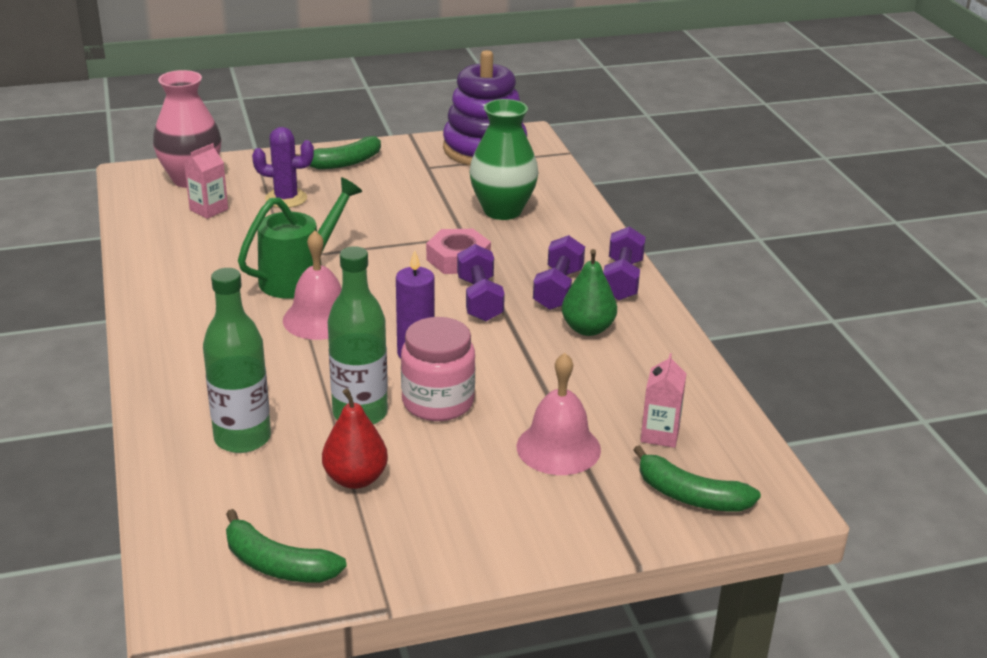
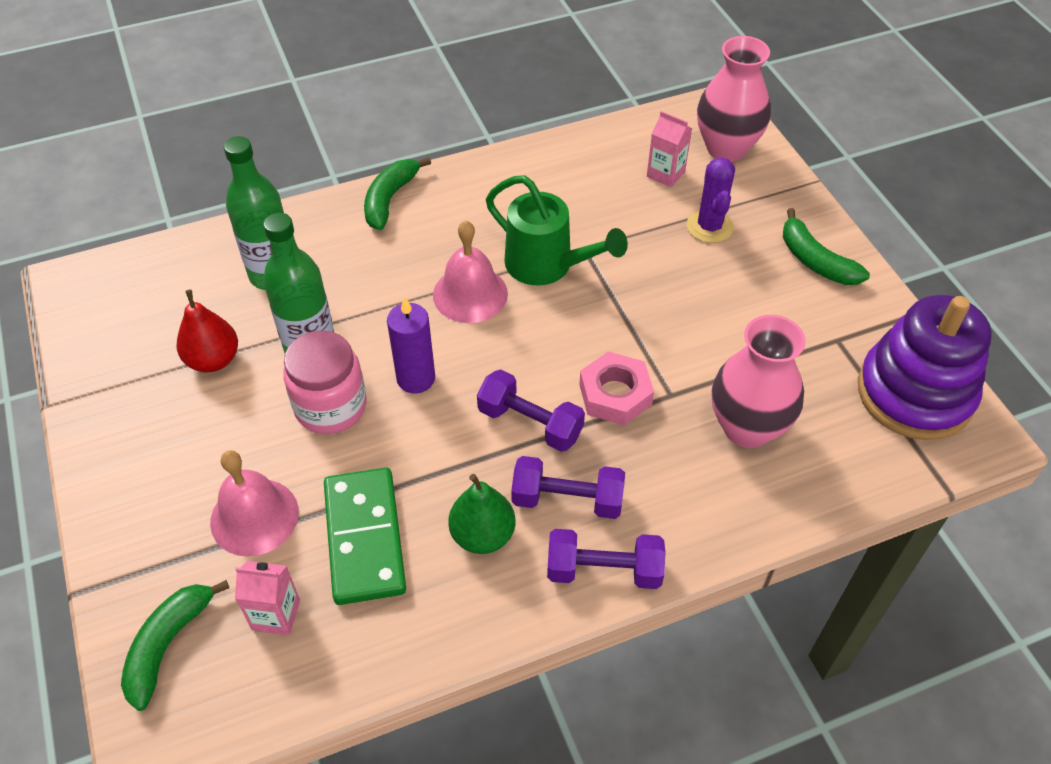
camera: 85 degrees right, 20 degrees up
green banana [226,509,347,582] -> green banana moved to [364,157,431,230]
purple dumbbell [457,244,505,322] -> purple dumbbell turned 45 degrees clockwise [477,370,585,452]
green vase [469,99,538,220] -> pink vase [711,315,806,448]
none -> green domino [324,468,406,605]

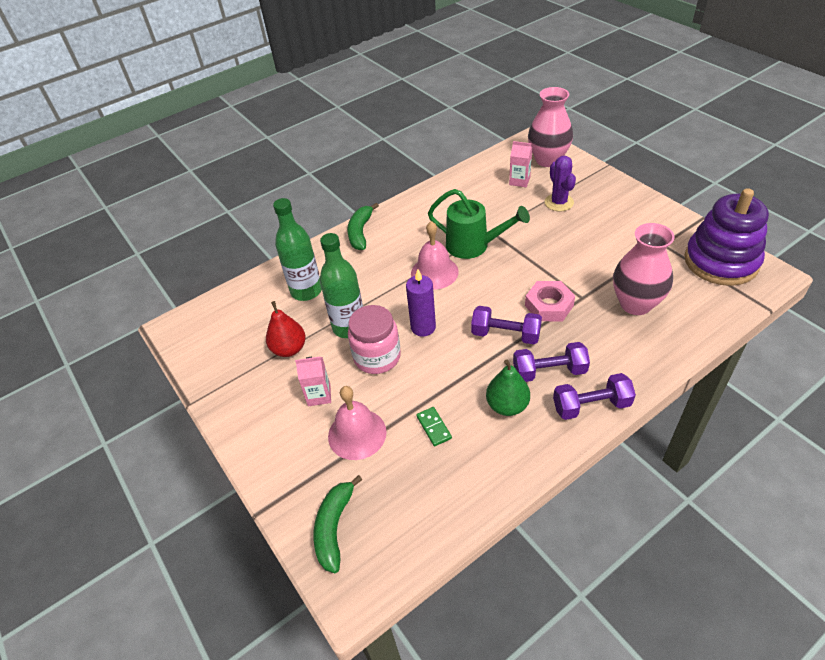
camera: 10 degrees left, 5 degrees down
pink carton [235,561,300,635] -> pink carton moved to [295,357,331,406]
green domino [324,468,406,605] -> green domino [416,407,452,446], size x0.44
green banana [783,208,870,285] -> none

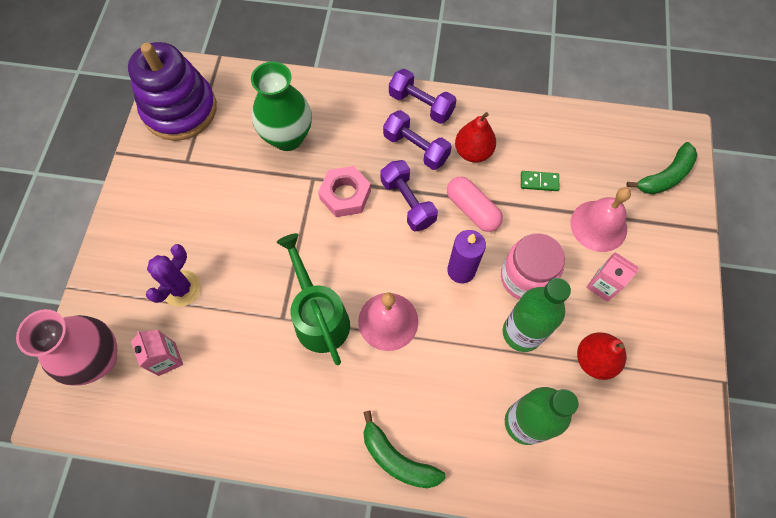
camera: 140 degrees left, 20 degrees up
green banana [347,203,379,250] -> green banana turned 75 degrees clockwise [363,411,446,488]
green domino [416,407,452,446] -> green domino turned 75 degrees clockwise [521,171,560,191]
green pear [486,359,530,416] -> red pear [455,112,496,162]
pink vase [613,223,675,315] -> green vase [251,62,312,151]
none -> pink capsule [447,177,503,232]

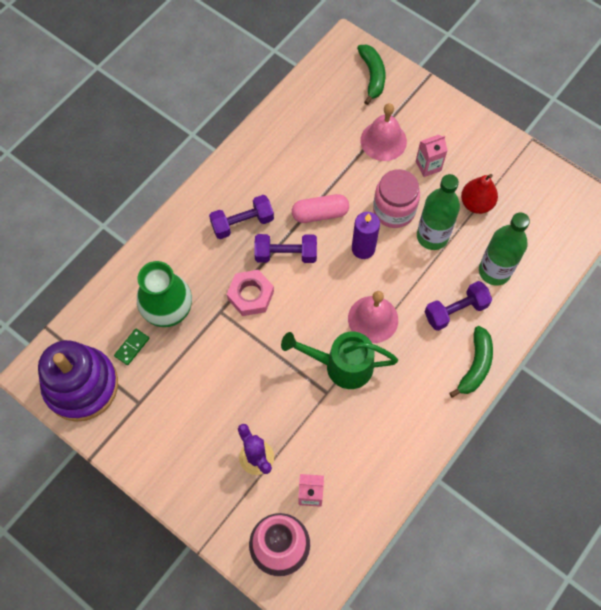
camera: 60 degrees left, 0 degrees up
green banana [363,411,446,488] -> green banana turned 45 degrees counterclockwise [450,326,493,398]
purple dumbbell [389,69,456,124] -> purple dumbbell moved to [425,281,492,331]
red pear [455,112,496,162] -> none
green domino [521,171,560,191] -> green domino moved to [114,329,149,365]

